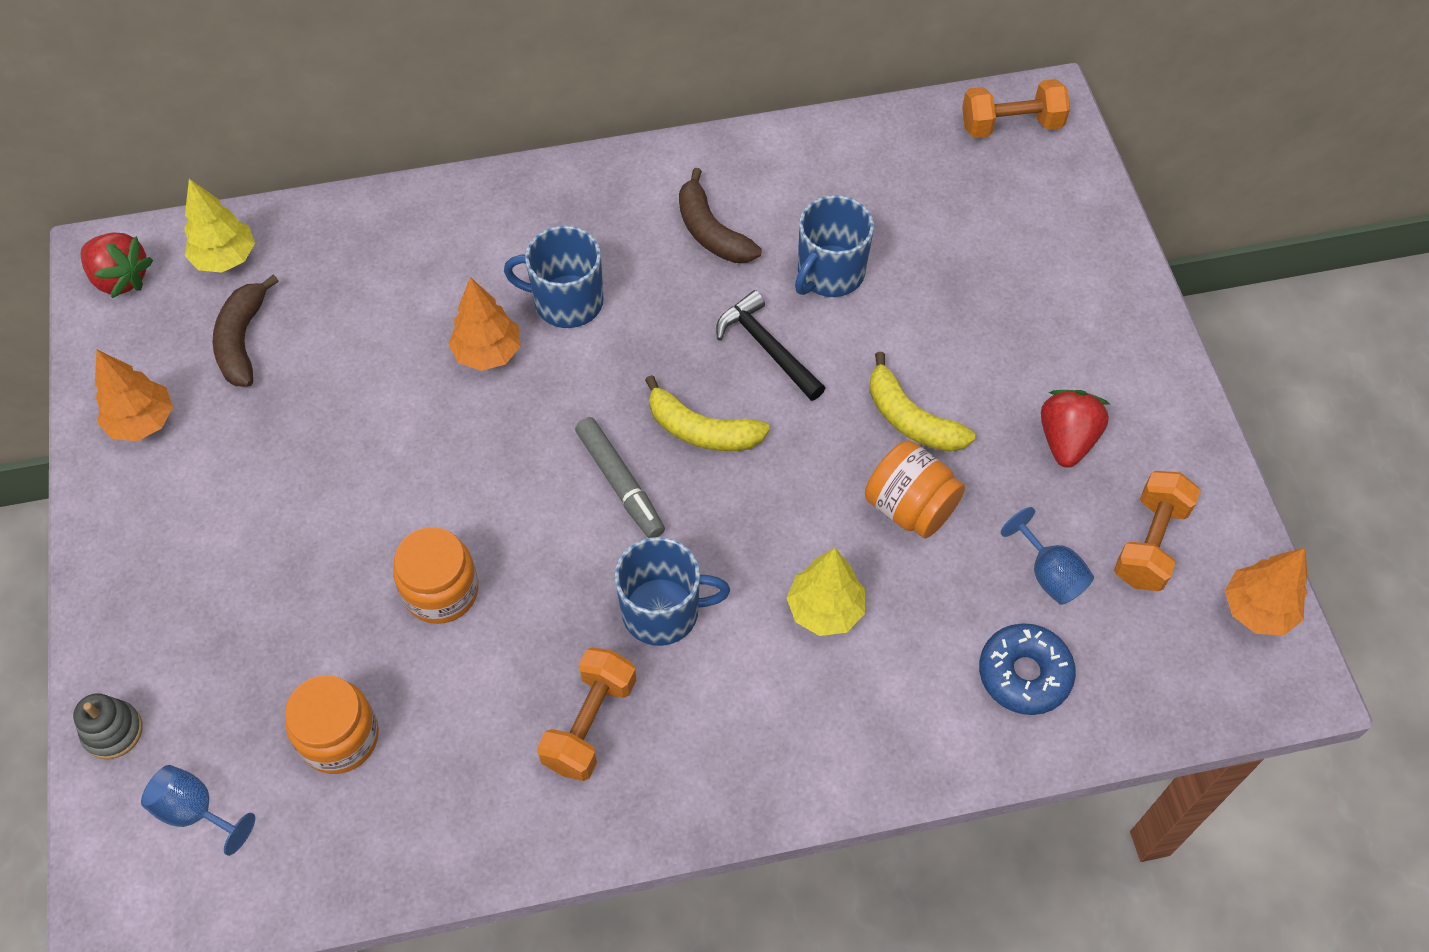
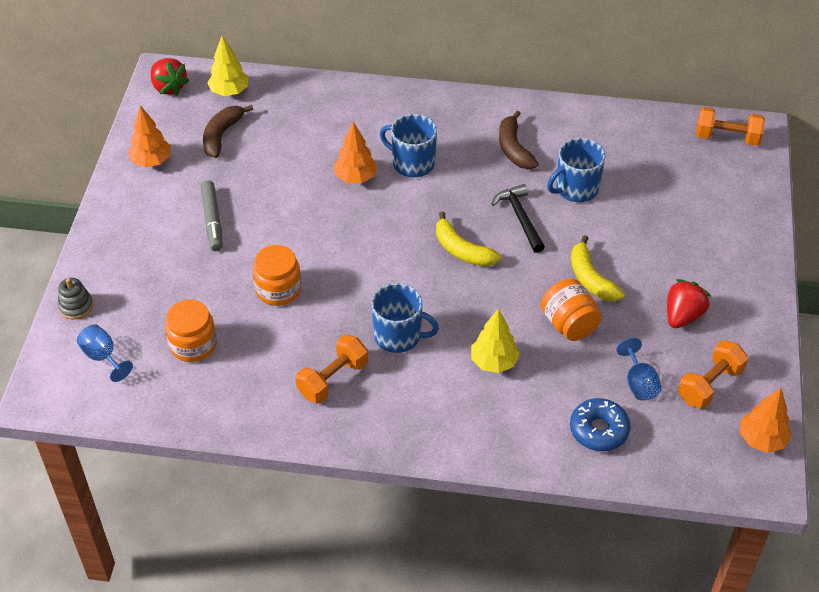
camera: 20 degrees right, 10 degrees down
grey marker [575,417,665,538] -> grey marker moved to [200,180,223,251]

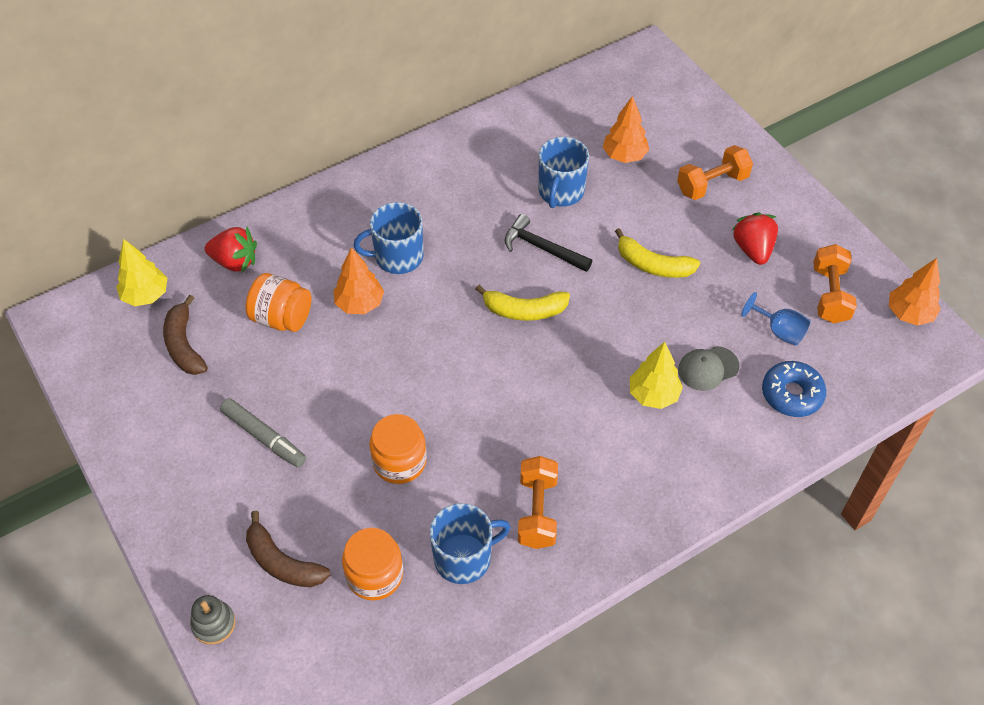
camera: 40 degrees left, 5 degrees up
blue goblet [77,324,133,382] -> none
orange tree [128,105,171,167] -> orange tree moved to [603,96,649,163]
red strawberry [150,58,189,96] -> red strawberry moved to [205,227,257,272]
blue mug [371,283,439,353] -> blue mug moved to [430,503,510,584]
brown banana [499,110,538,169] -> brown banana moved to [246,511,331,587]
orange jar [541,279,602,341] -> orange jar moved to [245,273,311,332]
orange dumbbell [696,107,765,146] -> orange dumbbell moved to [677,145,753,200]
none -> grey cap [678,346,739,391]

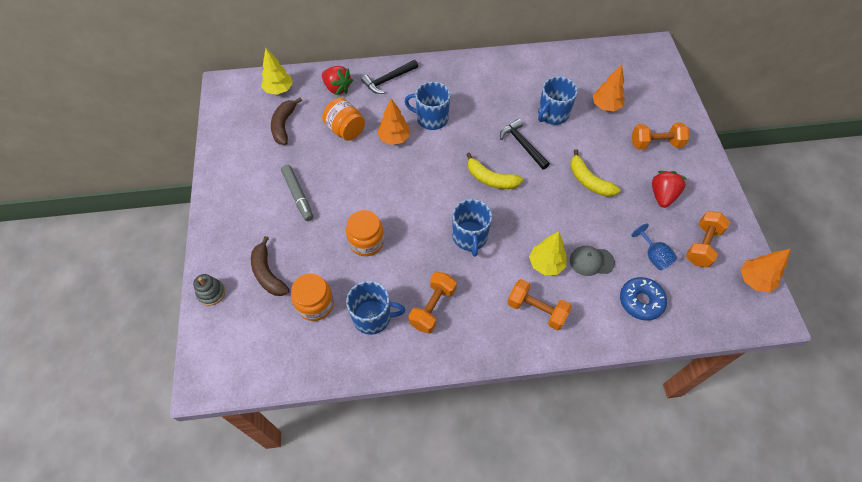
camera: 25 degrees right, 5 degrees up
none -> black hammer [361,60,418,94]
none -> blue mug [452,199,492,257]
none -> orange dumbbell [507,279,572,330]

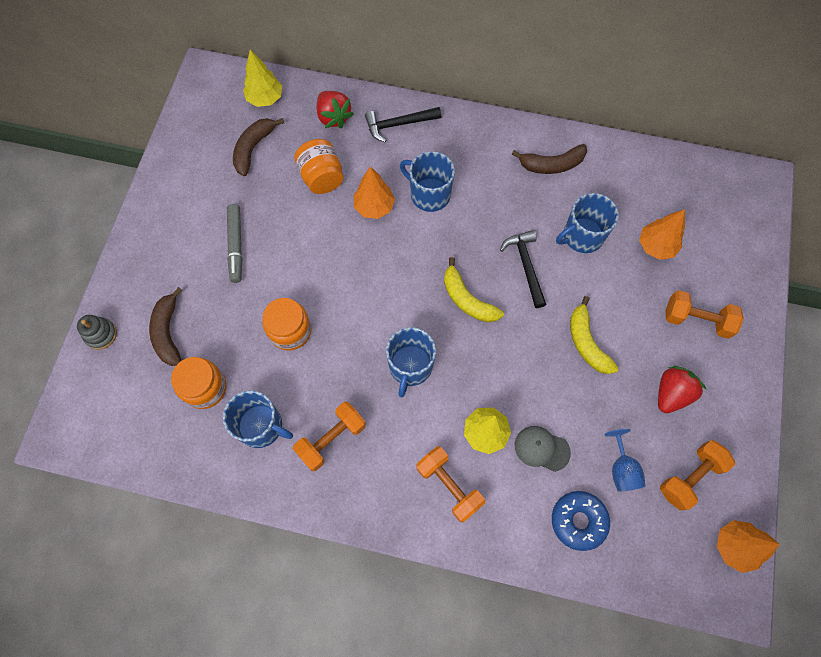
camera: 20 degrees right, 10 degrees up
none -> brown banana [512,144,587,174]

